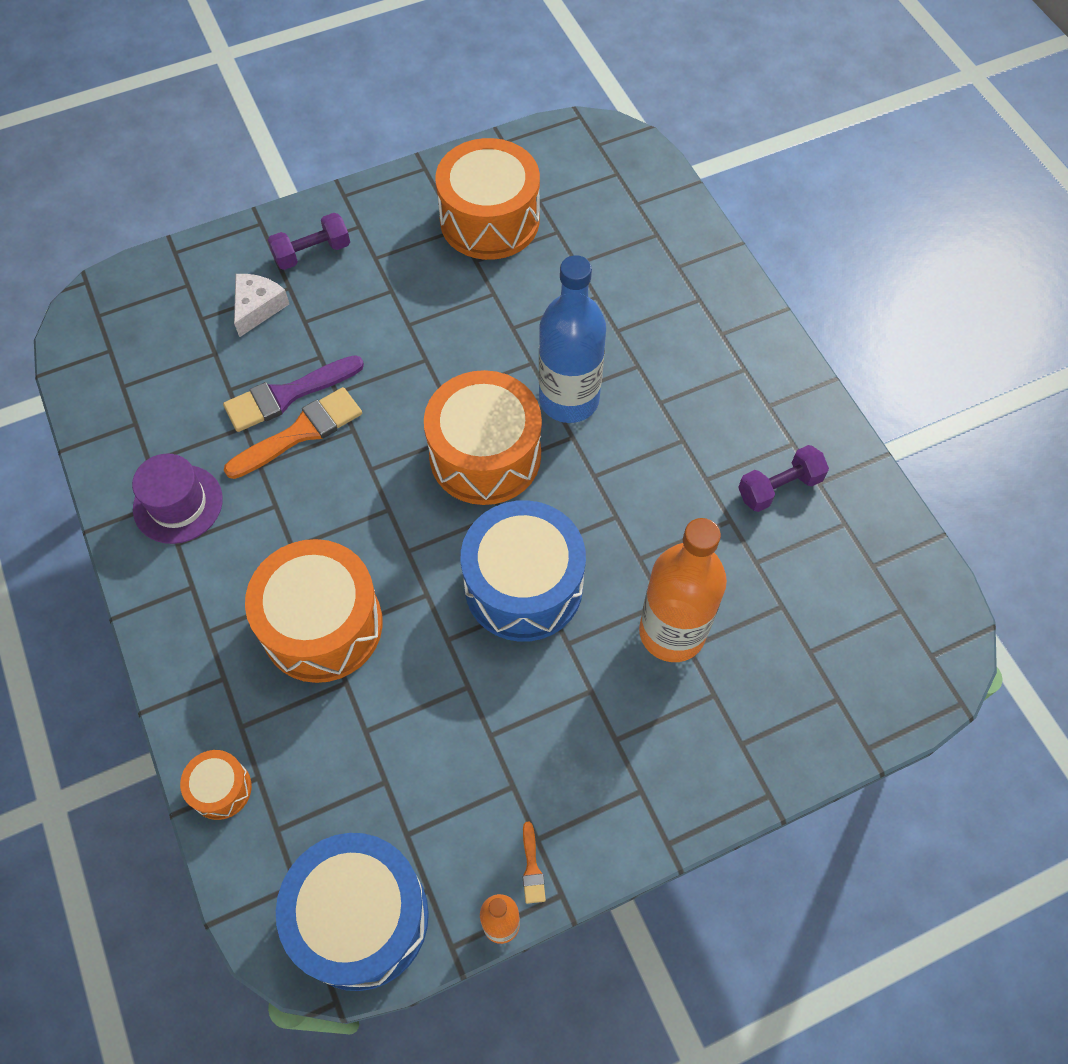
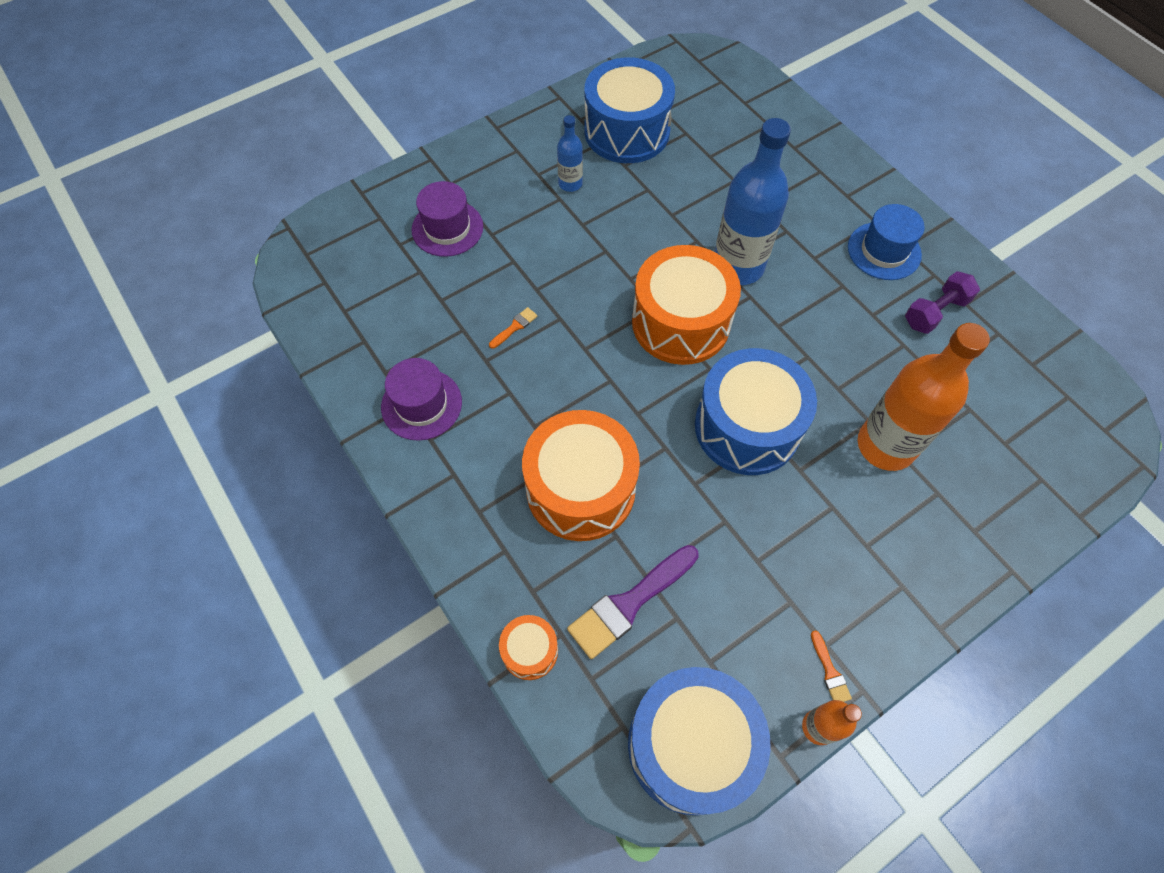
camera: 10 degrees left, 0 degrees up
purple brush [223,355,364,432] -> purple brush moved to [567,545,699,659]
orange brush [224,387,362,479] -> orange brush [489,307,538,349], size x0.45
white cheese [234,274,289,337] -> purple hat [412,181,483,257]
purple dumbbell [268,213,350,270] -> none
orange drum [435,138,540,260] -> blue drum [584,57,675,163]
none -> blue bottle [557,115,583,192]
none -> blue hat [848,204,925,280]

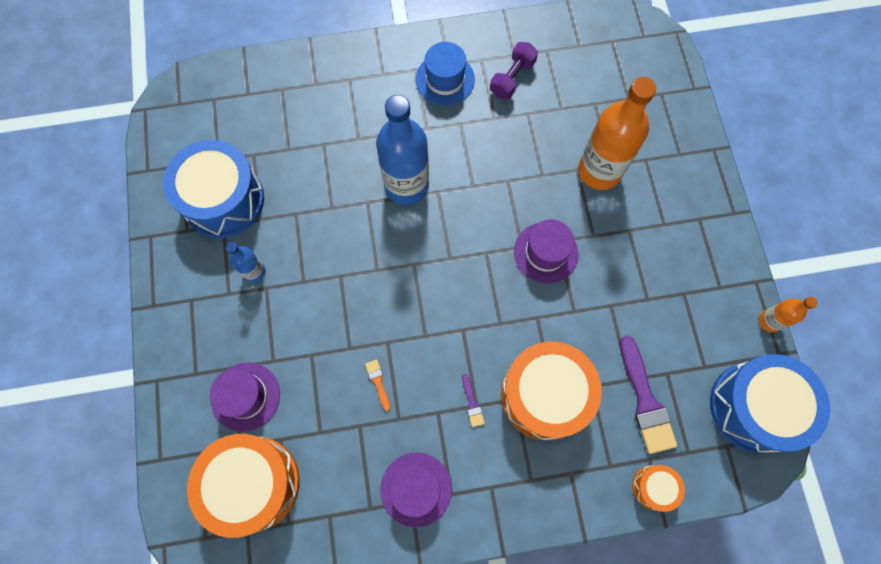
camera: 65 degrees left, 10 degrees up
orange drum [632,245,741,365] -> orange drum moved to [187,434,300,538]
blue drum [695,348,817,475] -> purple hat [514,219,578,284]
orange brush [811,630,852,702] -> none
purple dumbbell [905,271,980,334] -> purple dumbbell turned 45 degrees clockwise [490,42,538,99]
none -> purple brush [462,374,485,427]

